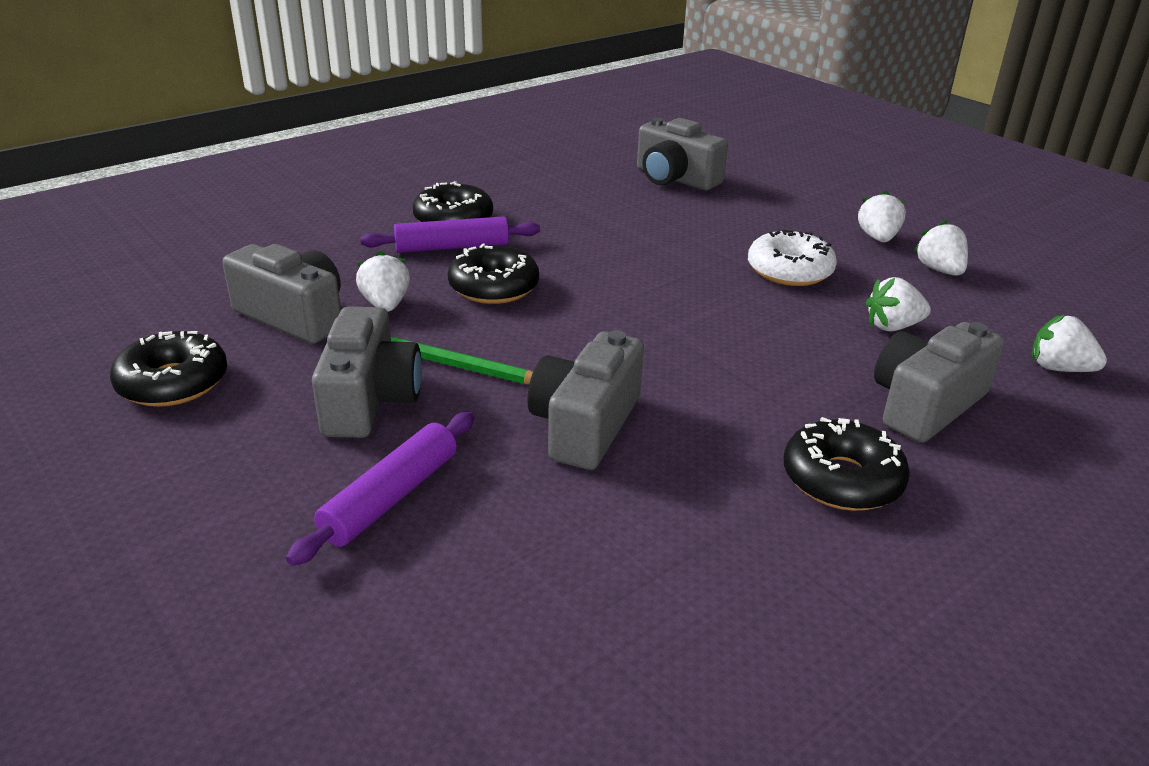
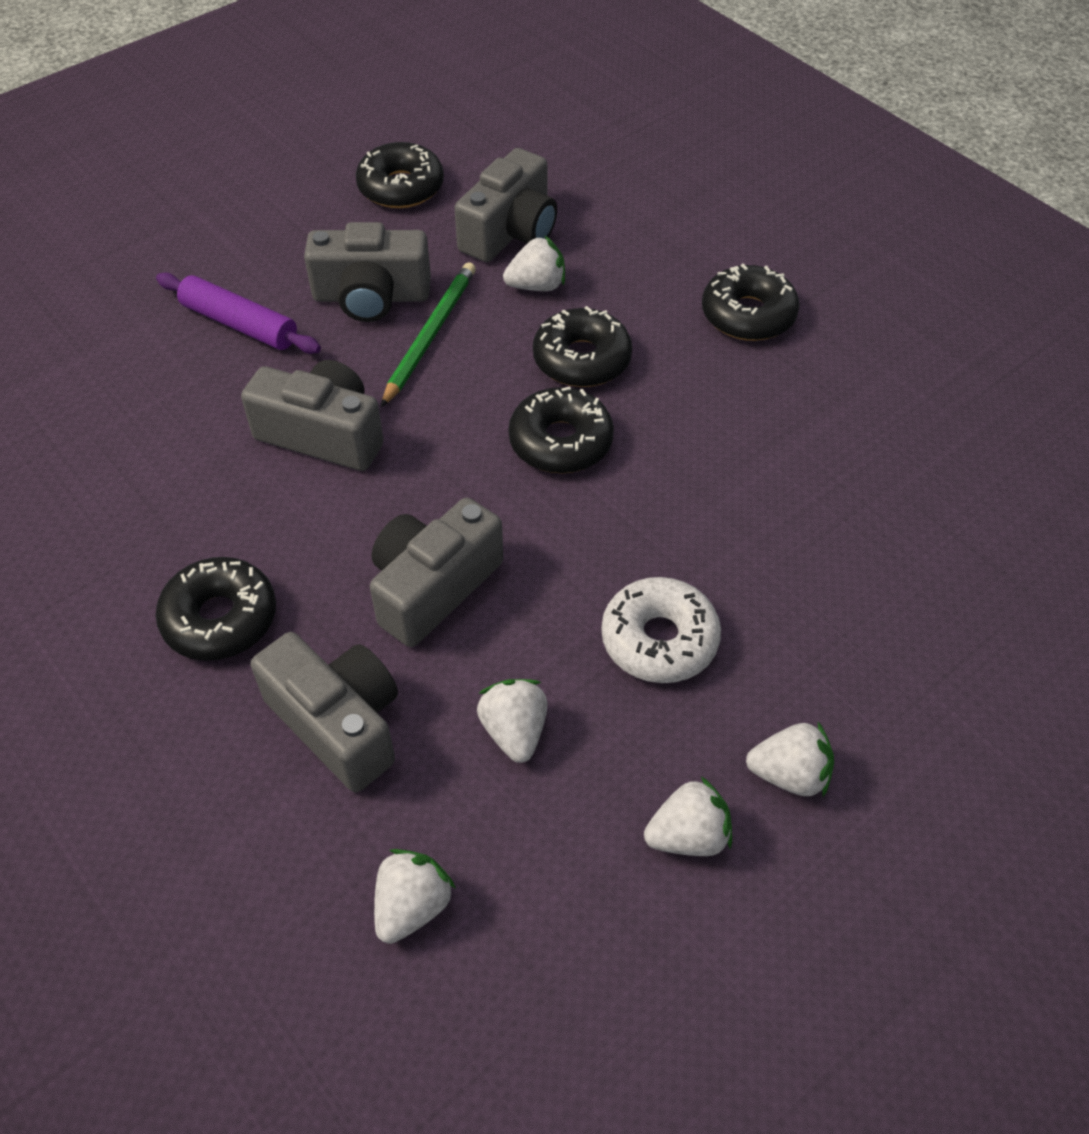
camera: 90 degrees right, 20 degrees up
purple rolling pin [360,216,540,253] -> none
grey camera [637,118,728,191] -> grey camera moved to [370,497,504,647]
none -> black donut [508,387,614,473]

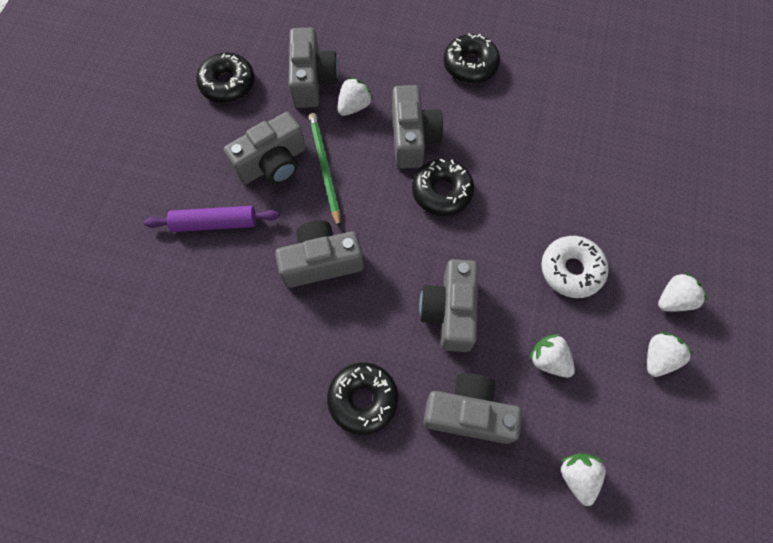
camera: 35 degrees left, 15 degrees up
black donut [533,306,632,387] -> grey camera [392,85,443,169]

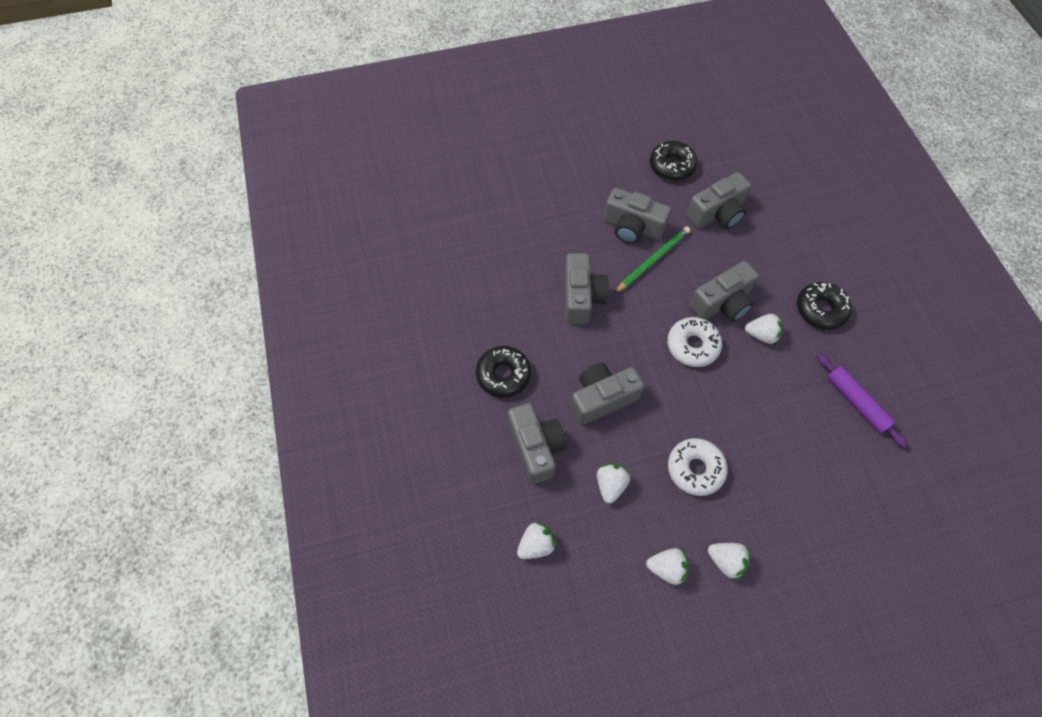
camera: 60 degrees right, 5 degrees down
purple rolling pin [144,206,280,232] -> purple rolling pin moved to [817,354,908,447]
grey camera [275,220,364,288] -> grey camera turned 45 degrees clockwise [565,253,609,324]
white strawberry [337,77,373,116] -> white strawberry moved to [745,314,783,345]
black donut [412,159,474,216] -> white donut [667,317,722,367]

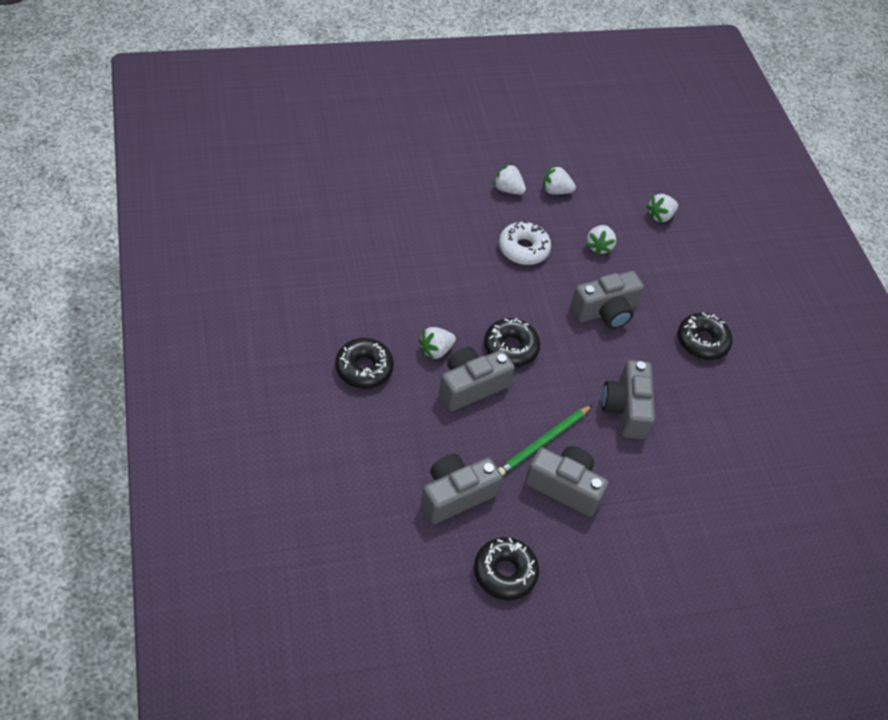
camera: 175 degrees right, 10 degrees down
grey camera [508,403,567,484] -> none
white donut [667,317,722,367] -> black donut [484,318,540,367]
white strawberry [745,314,783,345] -> white strawberry turned 45 degrees counterclockwise [419,327,456,360]
purple rolling pin [817,354,908,447] -> none

